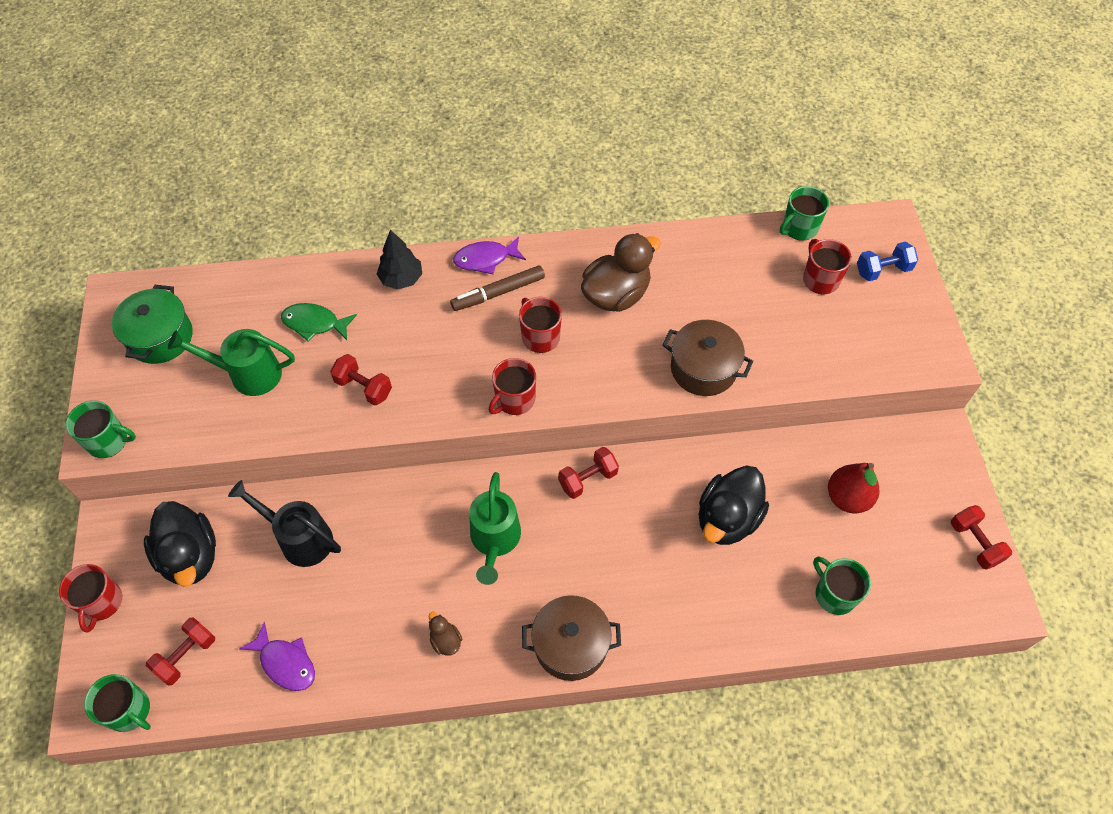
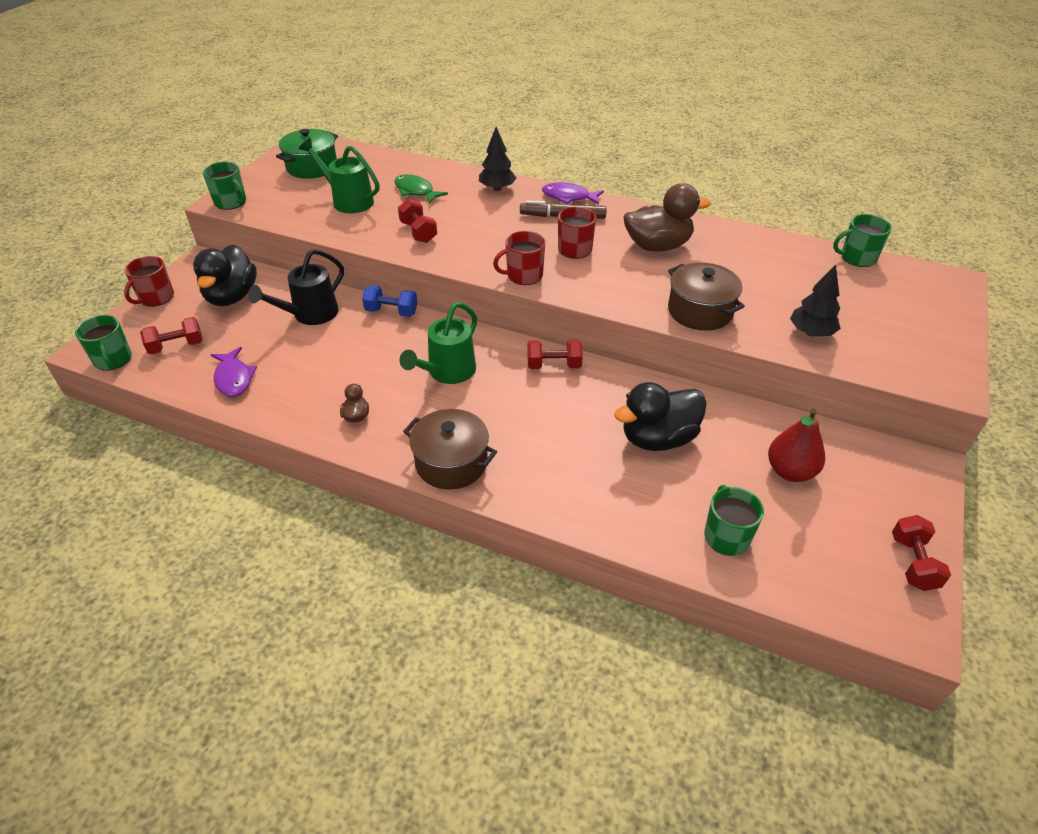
camera: 30 degrees right, 15 degrees down
black watering can [228,480,341,567] -> black watering can turned 105 degrees counterclockwise [248,249,344,325]
red mug [803,239,852,295] -> none
blue dumbbell [857,242,918,281] -> blue dumbbell moved to [362,285,417,317]
none -> black tree [790,264,841,337]

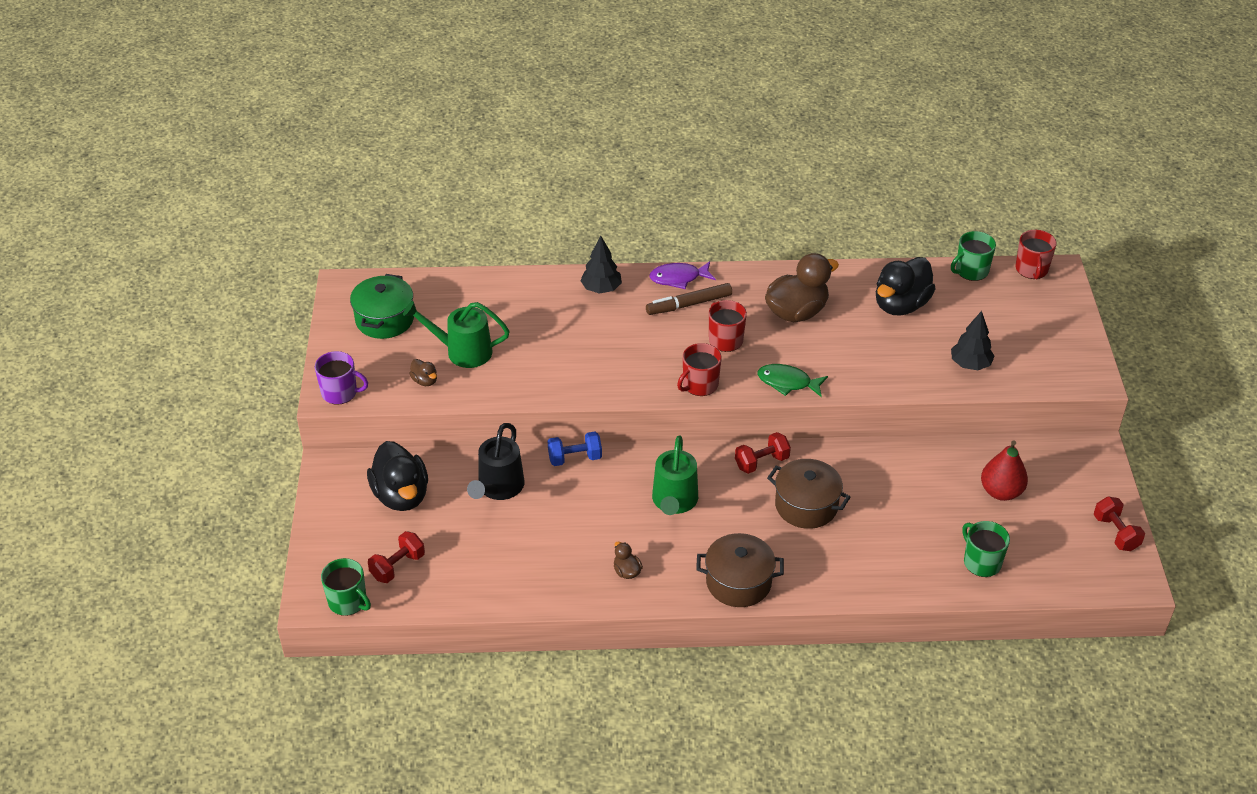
camera: 25 degrees left, 0 degrees up
red mug [124,256,174,307] -> red mug moved to [1016,230,1057,279]
green mug [202,162,246,210] -> purple mug [315,351,368,405]
purple fish [211,347,257,397] -> none
green fish [394,174,448,204] -> green fish moved to [758,364,828,397]
red dumbbell [398,199,437,243] -> none
black duck [614,382,707,451] -> black duck moved to [876,257,936,316]
brown pot [668,262,745,331] -> brown pot moved to [767,459,850,529]
none -> brown duck [409,359,437,386]

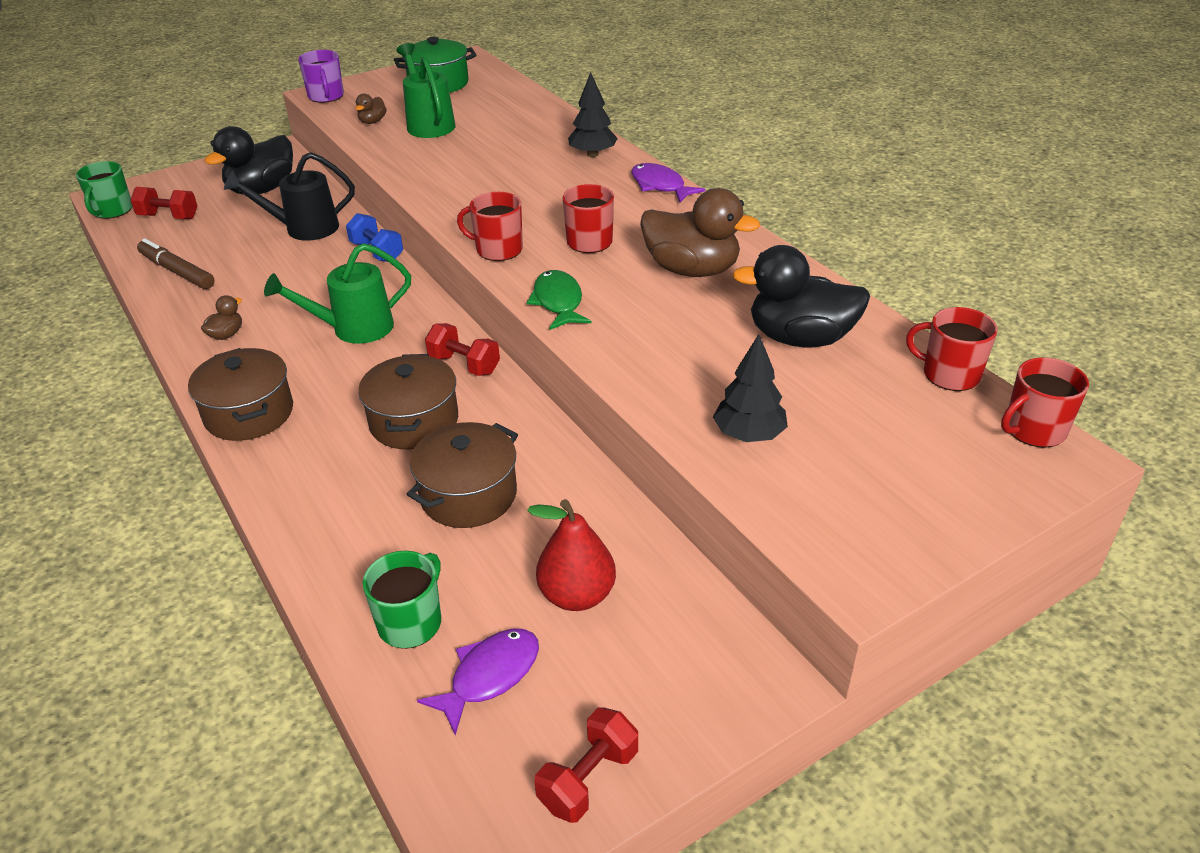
camera: 60 degrees right, 5 degrees down
brown marker [646,283,732,315] -> brown marker moved to [137,238,214,289]
green mug [951,231,996,281] -> red mug [906,307,998,391]
none -> brown pot [407,422,518,528]
none -> purple fish [417,629,539,735]

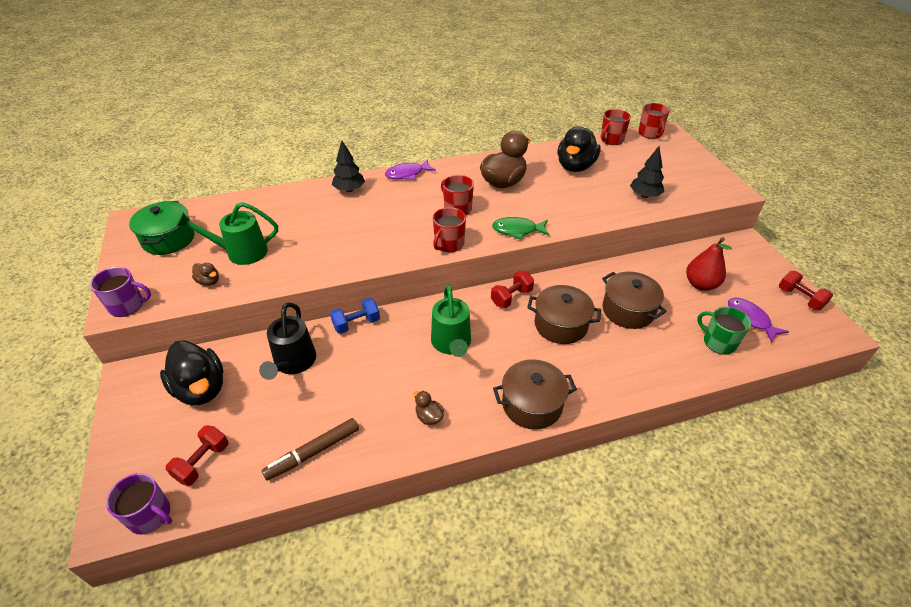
camera: 75 degrees left, 5 degrees up
green mug [76,161,132,219] -> purple mug [106,473,172,535]

